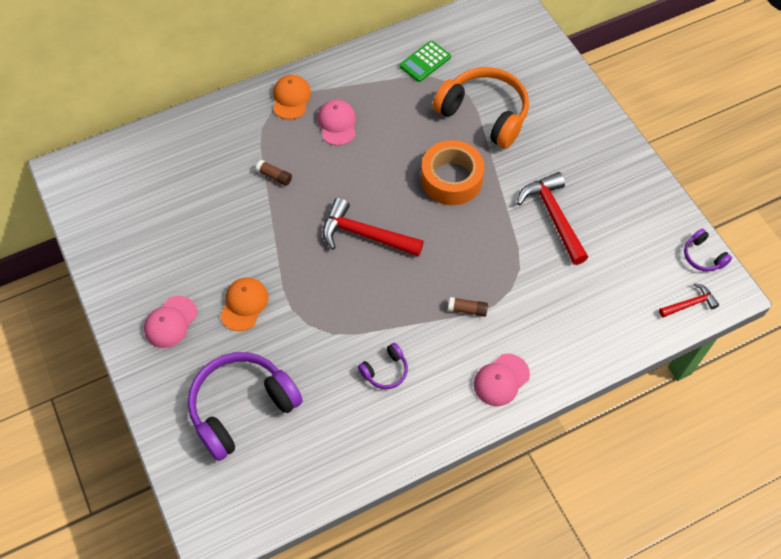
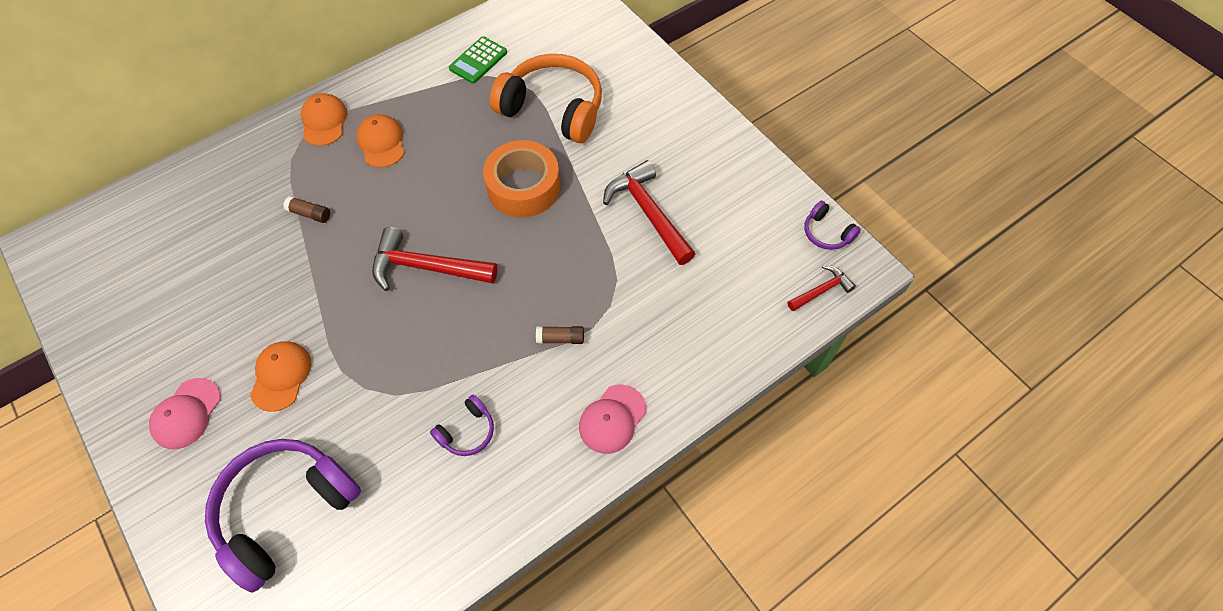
camera: 10 degrees left, 0 degrees up
pink cap [318,100,356,145] -> orange cap [357,114,404,168]

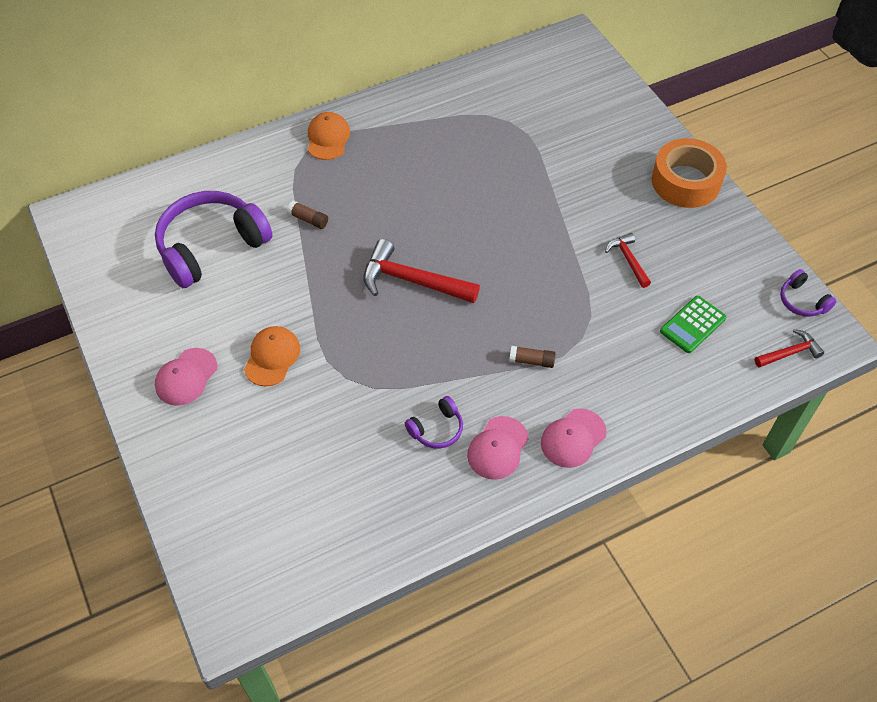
camera: 10 degrees right, 5 degrees down
purple headphones [205,439,361,593] -> purple headphones moved to [155,191,273,288]
orange cap [357,114,404,168] -> none
green calculator [449,36,507,84] -> green calculator moved to [660,296,726,353]
orange tape [483,140,560,218] -> orange tape moved to [652,138,727,208]
orange headphones [490,54,602,143] -> none
red hammer [603,160,695,265] -> red hammer [605,233,651,288], size x0.55
none -> pink cap [467,416,529,480]

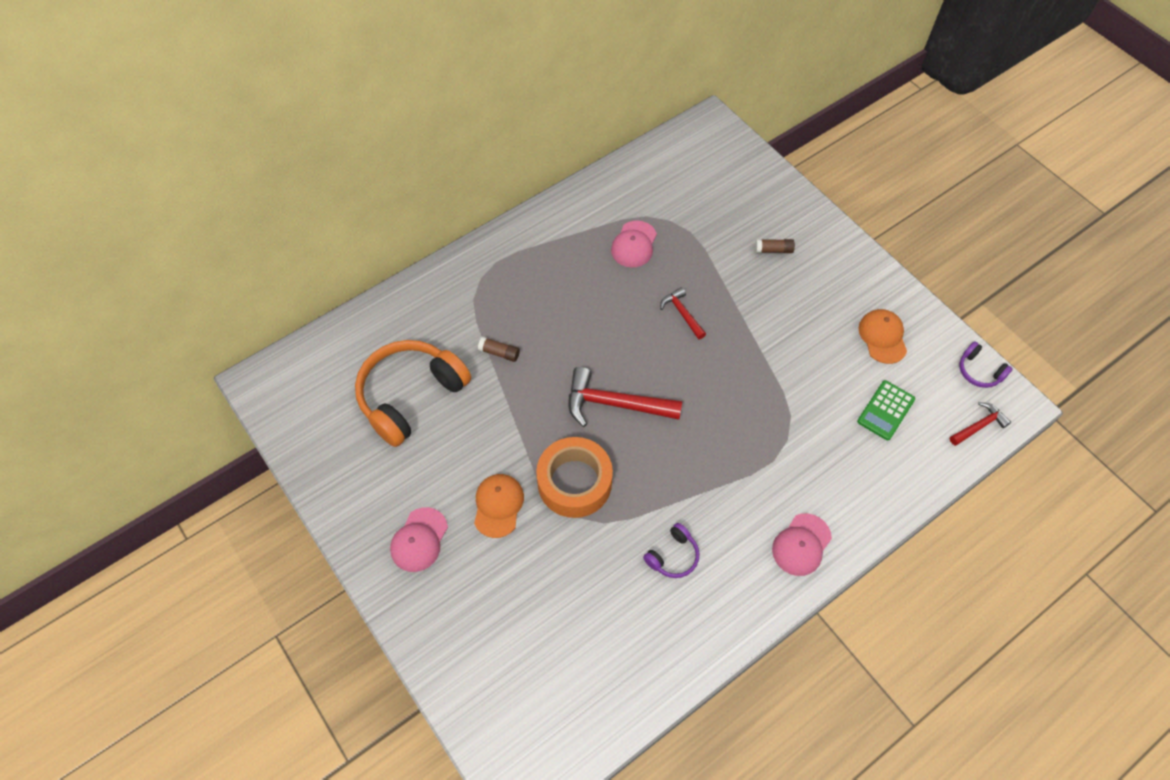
camera: 10 degrees left, 5 degrees up
purple headphones [155,191,273,288] -> orange headphones [355,340,471,447]
orange cap [308,112,350,160] -> orange cap moved to [858,309,907,364]
pink cap [467,416,529,480] -> pink cap moved to [611,221,657,267]
brown glue stick [509,346,556,368] -> brown glue stick moved to [755,239,795,253]
red hammer [605,233,651,288] -> red hammer moved to [660,287,706,340]
orange tape [652,138,727,208] -> orange tape moved to [536,437,613,518]

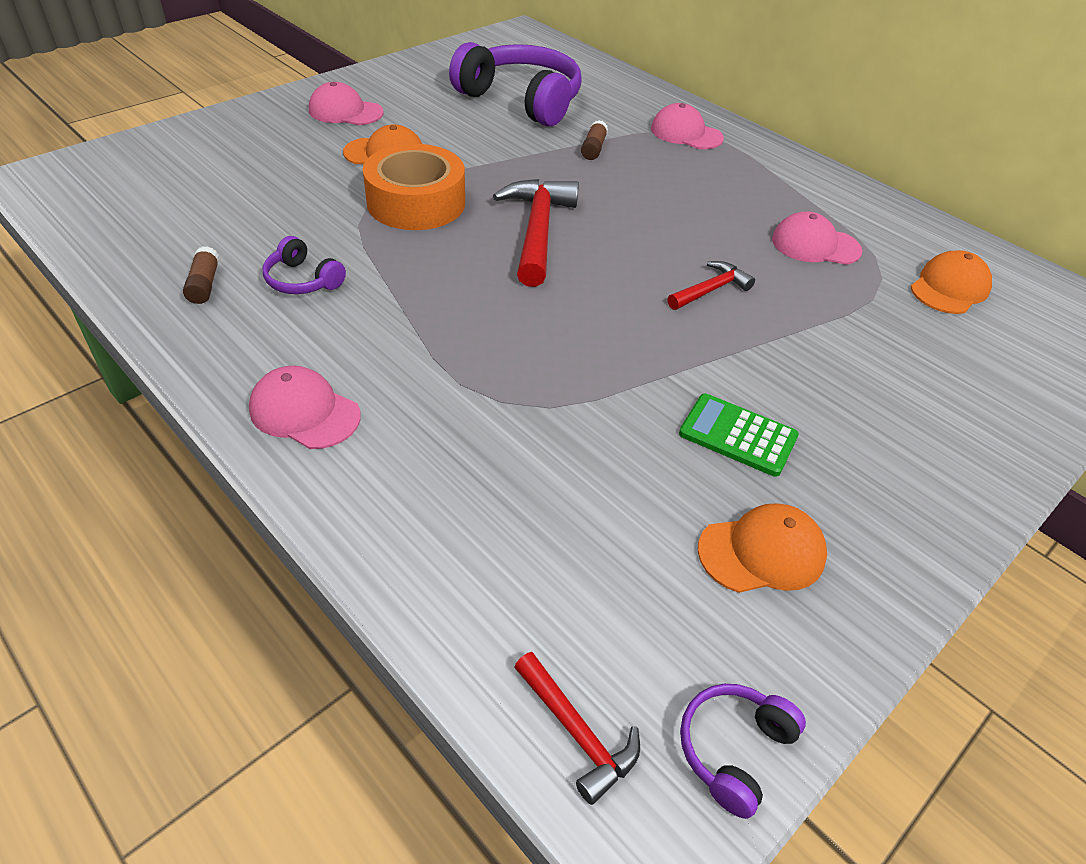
camera: 80 degrees right, 15 degrees down
orange headphones [355,340,471,447] -> purple headphones [449,42,582,126]
brown glue stick [755,239,795,253] -> brown glue stick moved to [183,246,219,304]
green calculator [857,380,915,440] -> green calculator moved to [679,394,799,477]
none -> pink cap [651,103,724,149]
none -> orange cap [911,250,992,314]

